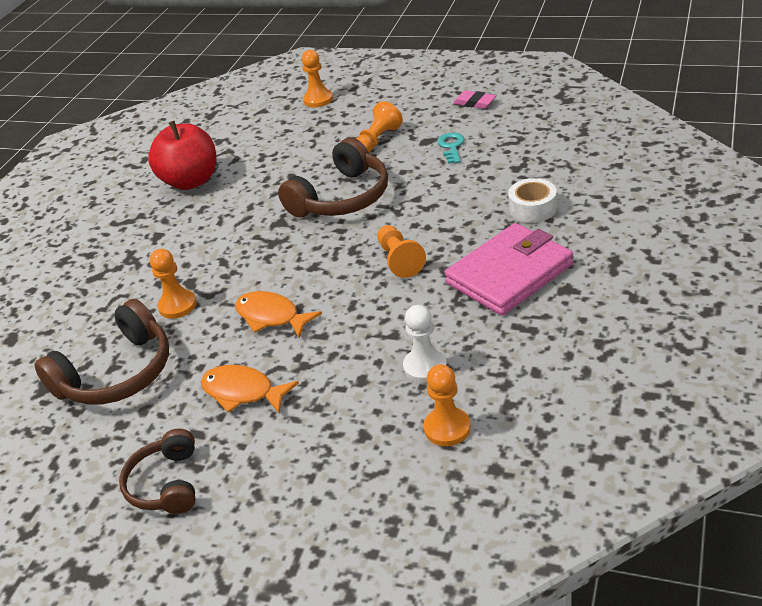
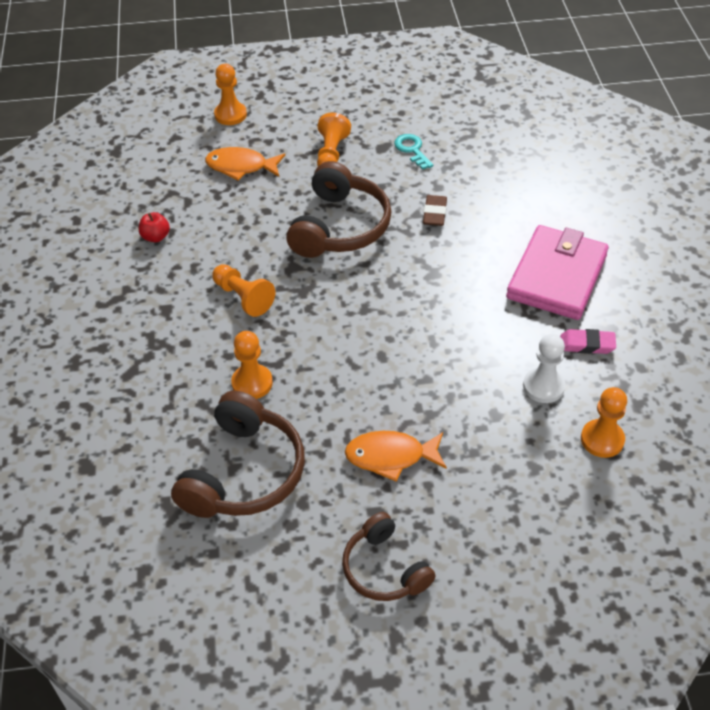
camera: 30 degrees left, 10 degrees up
red apple [148,121,217,190] -> red apple [139,212,170,242], size x0.41
orange fish [235,291,322,338] -> orange fish moved to [205,147,285,181]
orange pawn [377,225,426,278] -> orange pawn moved to [212,264,275,317]
pink eraser [453,90,496,109] -> pink eraser moved to [560,329,616,354]
white tape [508,178,557,223] -> none
none -> brown eraser [423,195,447,226]

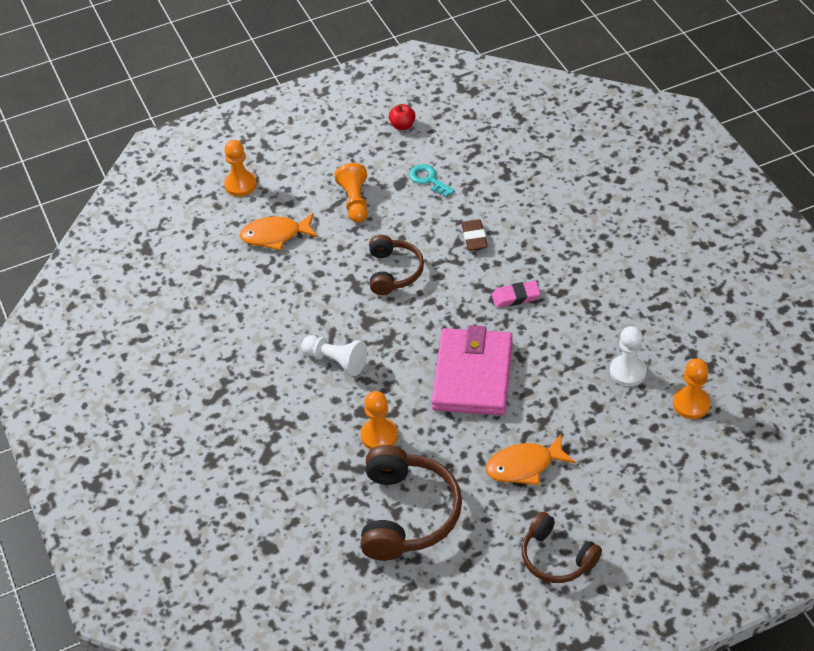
camera: 15 degrees left, 0 degrees up
red apple [139,212,170,242] -> red apple moved to [389,104,416,130]
orange pawn [212,264,275,317] -> white pawn [301,335,367,376]
brown headphones [286,161,391,258] -> brown headphones [369,235,424,295], size x0.63
pink wallet [506,225,609,320] -> pink wallet moved to [432,325,513,415]
pink eraser [560,329,616,354] -> pink eraser moved to [492,281,541,308]

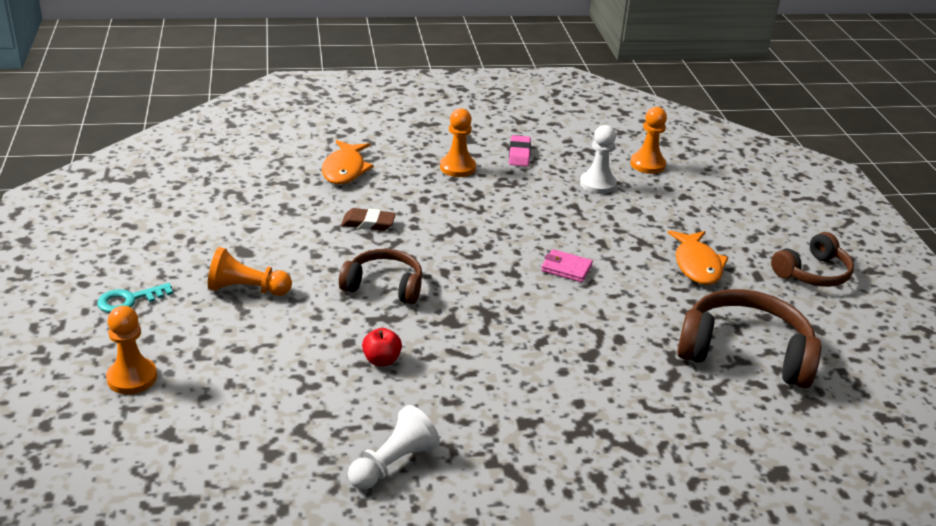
camera: 80 degrees left, 15 degrees down
orange fish [240,213,318,251] -> orange fish moved to [322,140,374,184]
white pawn [301,335,367,376] -> white pawn moved to [348,405,440,489]
orange pawn [361,391,398,450] -> orange pawn moved to [440,108,476,177]
red apple [389,104,416,130] -> red apple moved to [362,328,402,366]
turquoise key [409,164,455,197] -> turquoise key moved to [97,283,173,313]
pink wallet [432,325,513,415] -> pink wallet [541,249,593,282], size x0.41
pink eraser [492,281,541,308] -> pink eraser moved to [509,135,531,167]

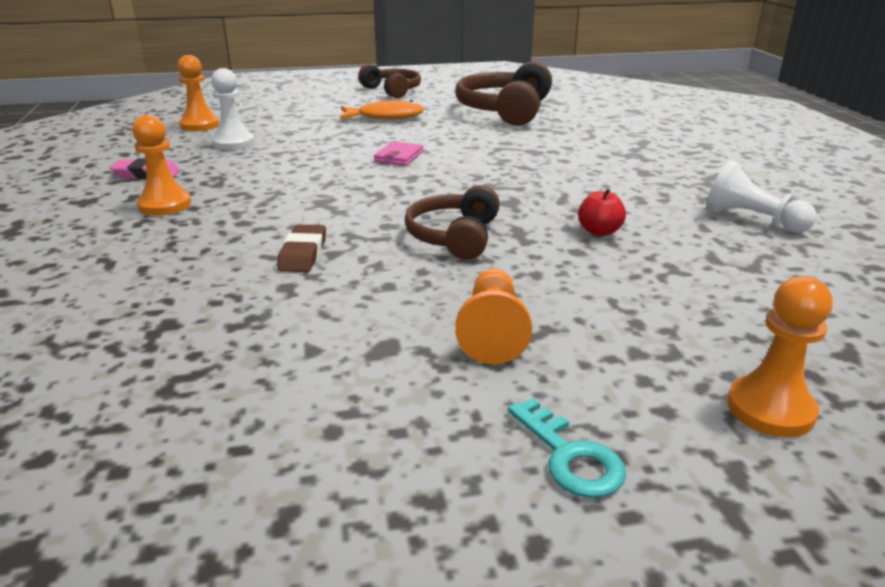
camera: 90 degrees left, 5 degrees down
orange fish [322,140,374,184] -> none

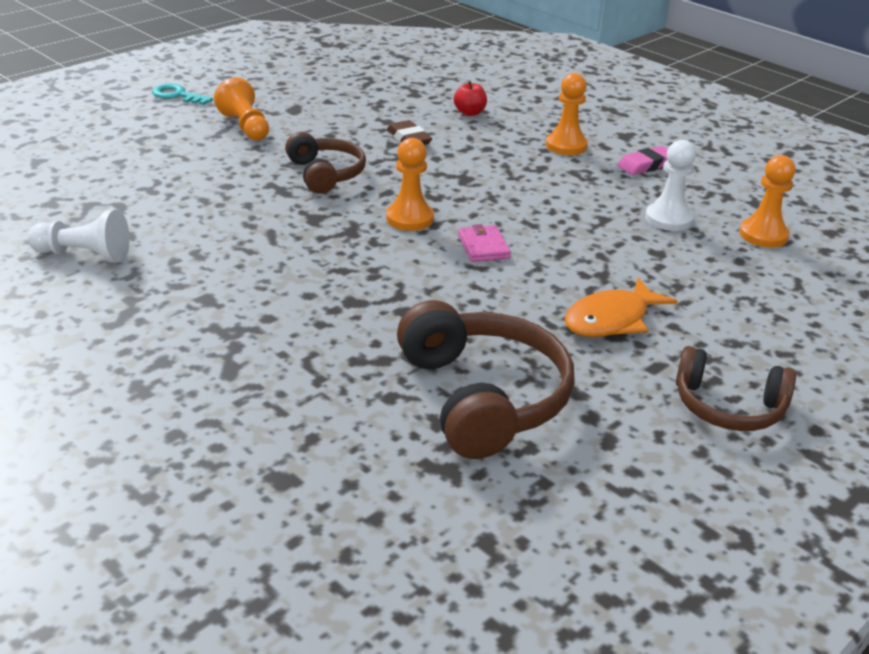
camera: 145 degrees right, 5 degrees up
red apple [578,188,626,236] -> red apple moved to [454,81,487,116]
orange pawn [727,276,833,437] -> orange pawn moved to [386,138,434,231]

